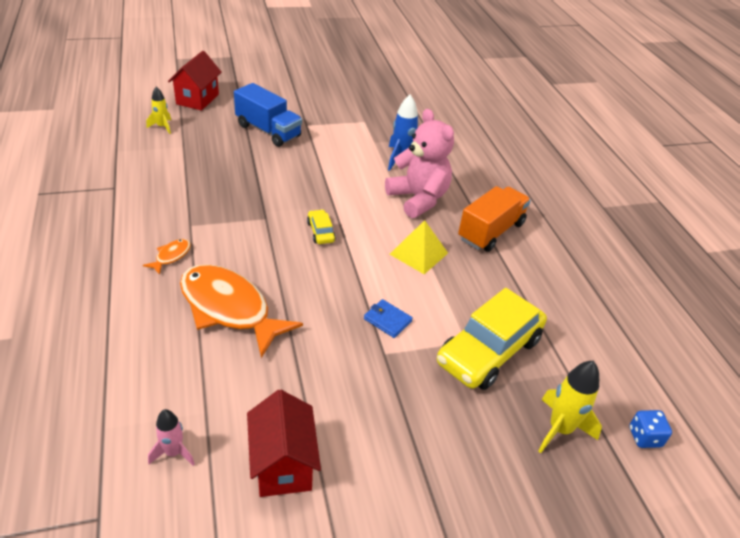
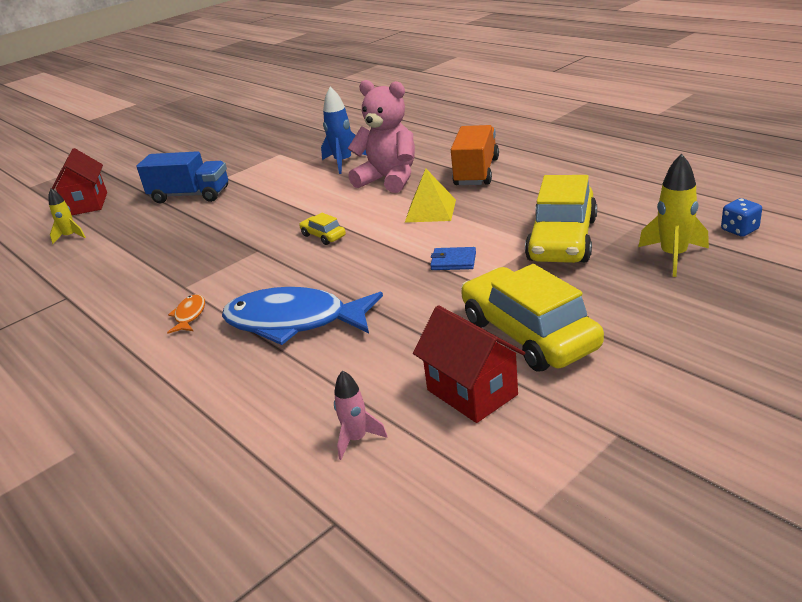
camera: 20 degrees left, 10 degrees down
orange fish [180,264,303,358] -> blue fish [222,287,383,345]
none -> yellow car [461,264,604,371]

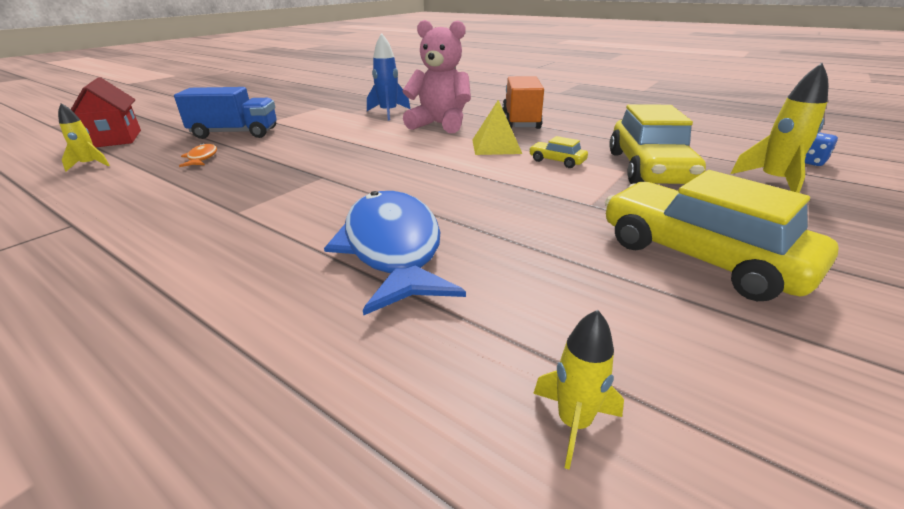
camera: 15 degrees left, 0 degrees up
orange fish [167,294,205,334] -> orange fish moved to [179,143,217,167]
blue fish [222,287,383,345] -> blue fish turned 75 degrees clockwise [324,191,466,316]
yellow car [299,213,346,245] -> yellow car moved to [529,136,588,168]
pink rocket [334,370,387,460] -> yellow rocket [533,310,624,470]
red house [413,305,525,423] -> none
blue wallet [430,247,476,270] -> none

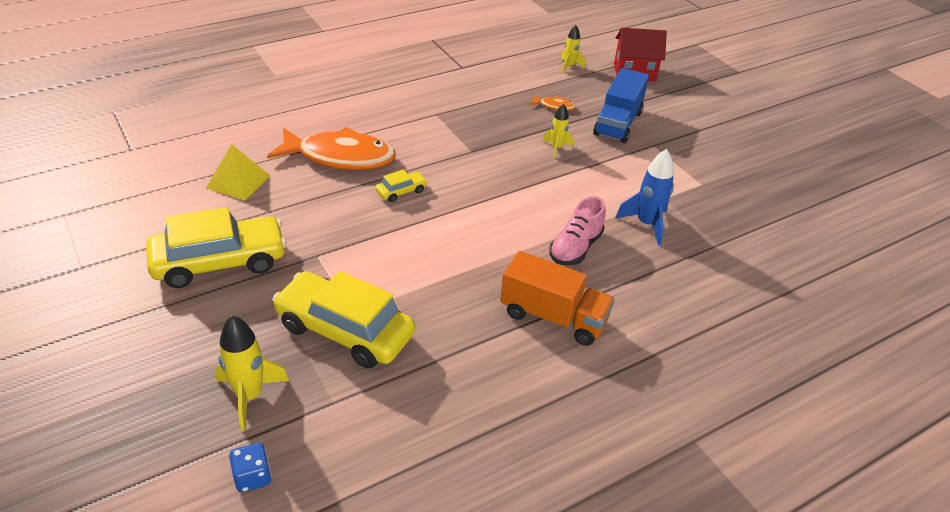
camera: 110 degrees right, 10 degrees up
blue fish [324,191,466,316] -> orange fish [267,127,396,170]
pink teddy bear [402,20,471,133] -> pink shoe [550,196,606,265]
yellow pyramid [472,100,522,155] -> yellow pyramid moved to [206,144,270,201]
yellow car [529,136,588,168] -> yellow car moved to [376,170,427,202]
yellow rocket [533,310,624,470] -> yellow rocket moved to [543,104,574,159]

